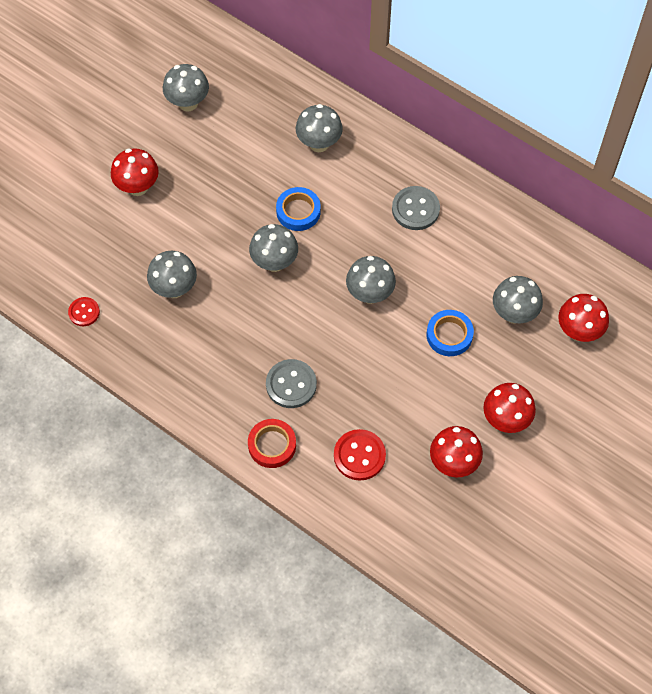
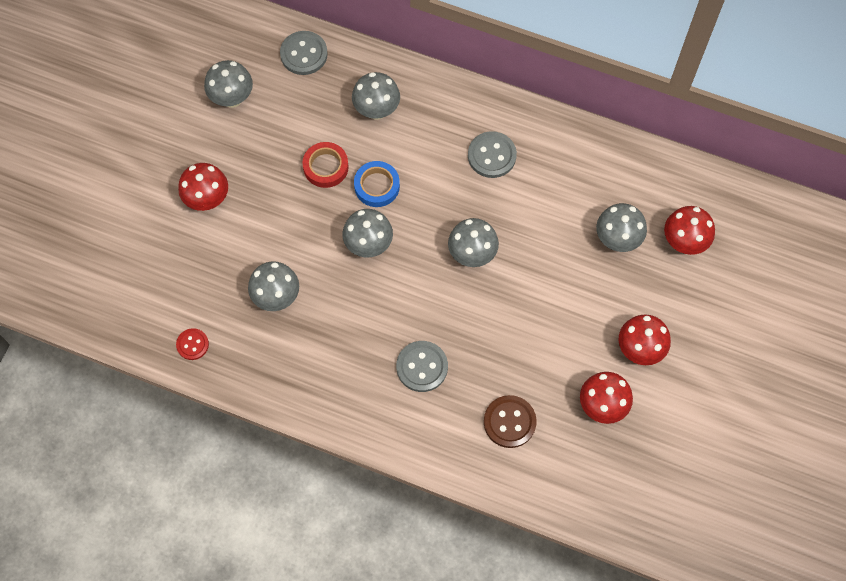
camera: 15 degrees left, 5 degrees up
red tape [248,419,296,468] -> red tape moved to [303,142,349,188]
red button [334,429,386,481] -> brown button [484,395,537,448]
blue tape [427,310,474,356] -> none
none -> grey button [280,31,328,75]

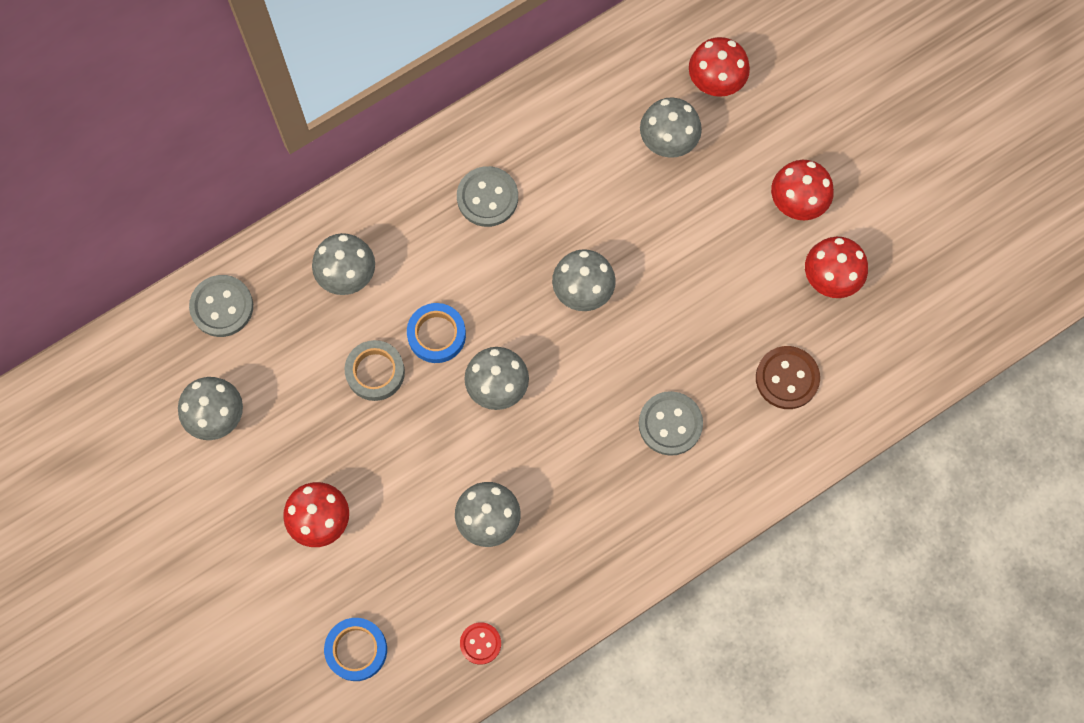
camera: 55 degrees left, 5 degrees up
red tape [303,142,349,188] -> grey tape [345,340,405,401]
none -> blue tape [324,618,387,681]

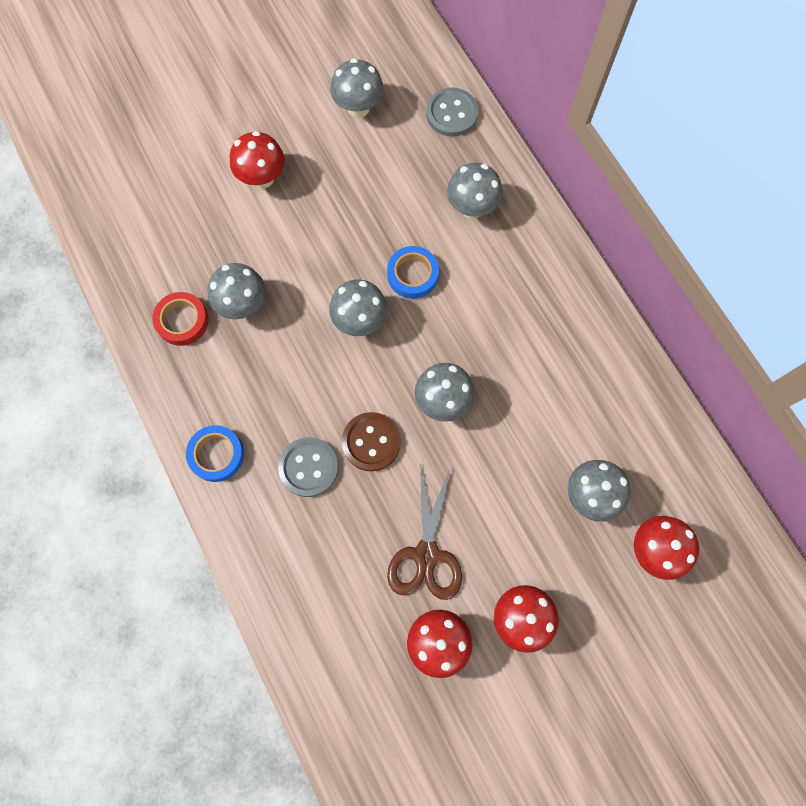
camera: 95 degrees right, 0 degrees up
blue tape [324,618,387,681] -> blue tape moved to [186,425,244,482]
grey tape [345,340,405,401] -> none
grey button [457,166,518,227] -> none
red button [460,622,501,665] -> none
brown button [756,346,820,409] -> brown button moved to [342,412,401,471]
none -> red tape [152,292,208,346]
none -> brown scissors [387,464,462,600]

